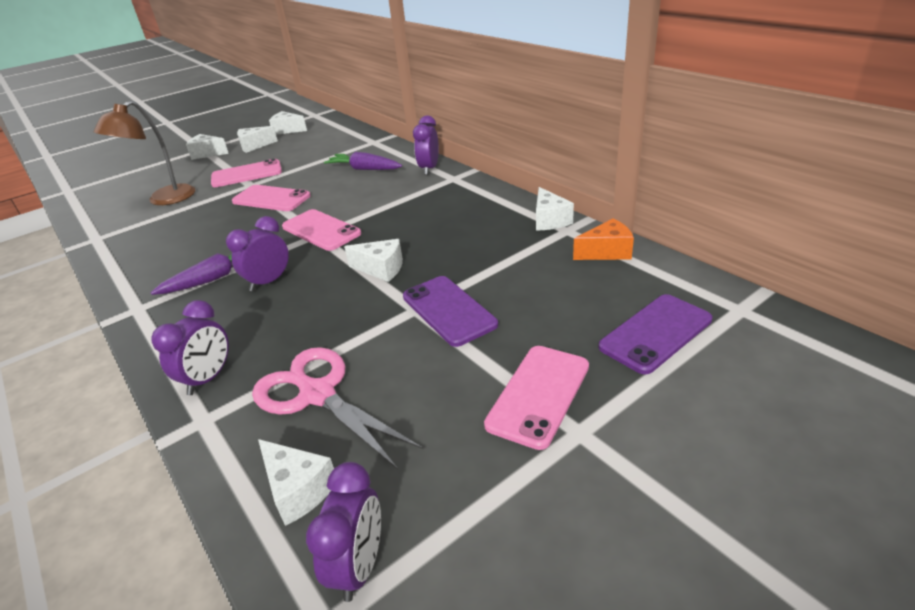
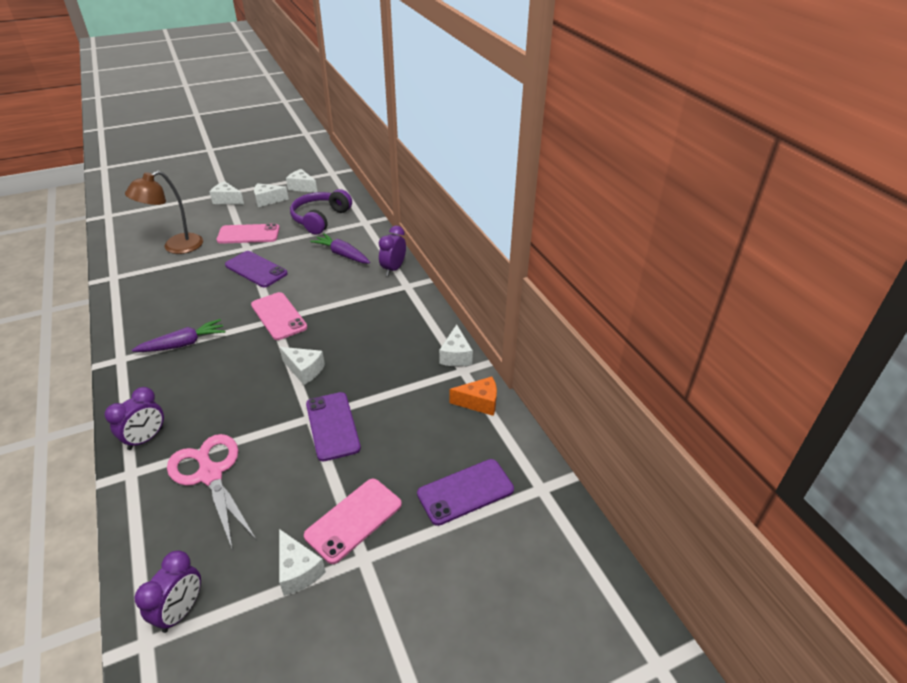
camera: 10 degrees right, 5 degrees up
purple clock [226,216,289,291] -> none
pink phone [232,185,311,211] -> purple phone [225,251,288,287]
white cheese [258,439,334,526] -> white cheese moved to [279,529,326,596]
none -> purple headphones [290,189,352,235]

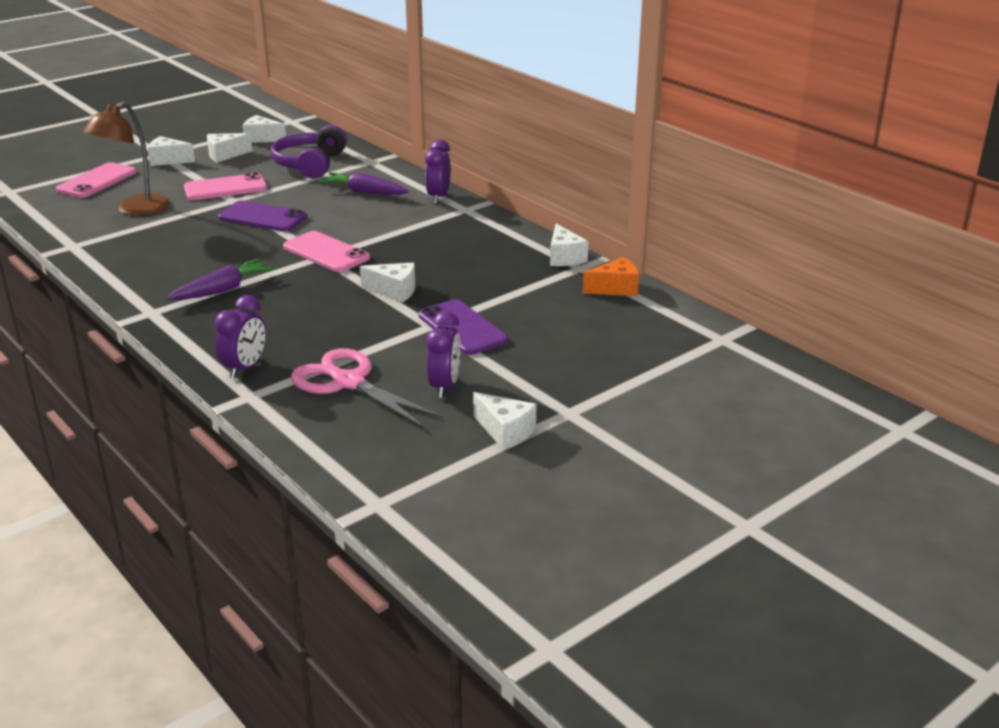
camera: 15 degrees left, 10 degrees down
purple clock [135,550,201,633] -> purple clock moved to [426,311,460,398]
pink phone [304,479,402,564] -> pink phone moved to [56,162,136,198]
purple phone [417,459,514,526] -> none

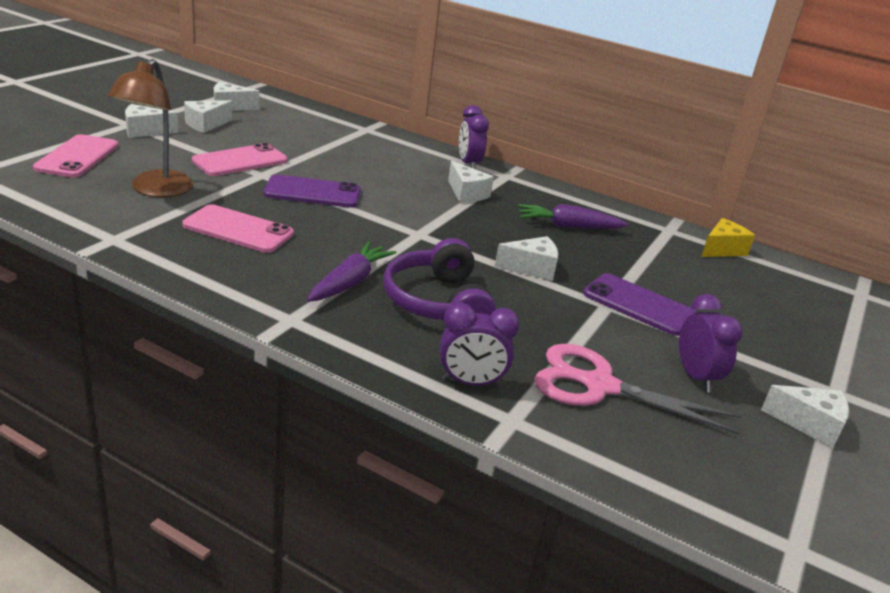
camera: 25 degrees left, 0 degrees up
purple clock [214,295,266,379] -> purple clock turned 90 degrees clockwise [440,303,520,387]
purple headphones [271,125,347,179] -> purple headphones moved to [384,238,496,320]
pink phone [283,231,370,272] -> pink phone moved to [182,204,294,253]
purple carrot [318,172,409,195] -> purple carrot moved to [518,204,628,229]
white cheese [550,224,589,266] -> white cheese moved to [448,161,494,203]
orange cheese [583,257,639,296] -> yellow cheese [701,218,755,257]

